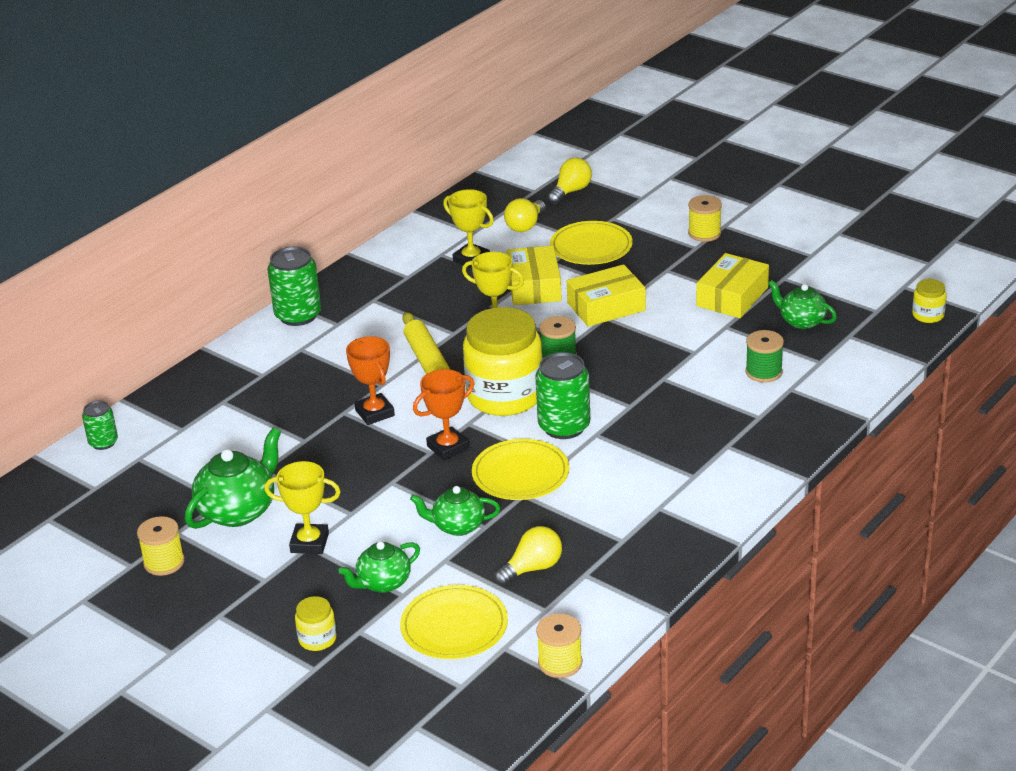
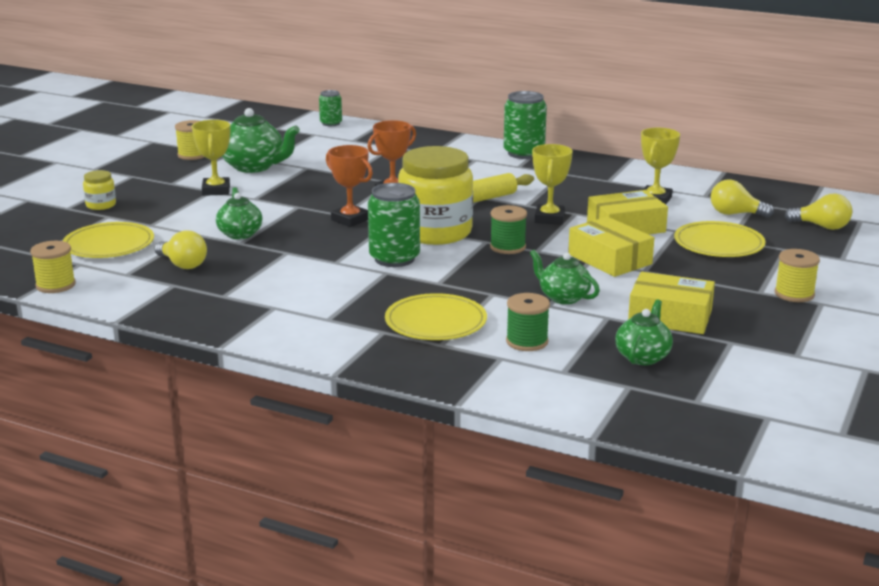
camera: 75 degrees right, 10 degrees down
green teapot [338,541,420,593] -> green teapot moved to [530,250,600,304]
yellow plate [472,439,569,500] -> yellow plate moved to [385,293,487,340]
yellow jar [912,279,947,323] -> none

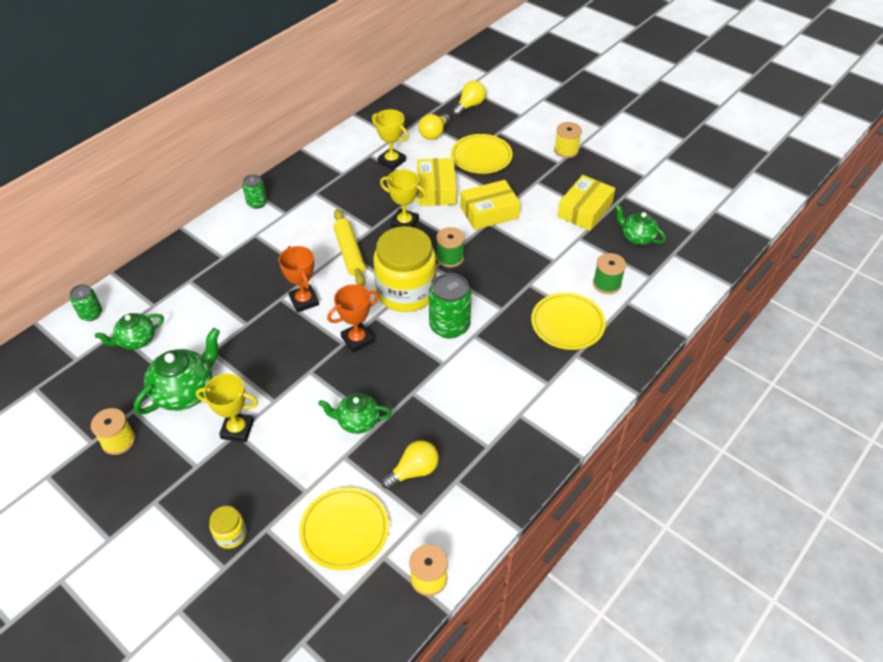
camera: 75 degrees left, 25 degrees up
green can [504,91,547,159] -> green can [242,174,267,209], size x0.58
green teapot [530,250,600,304] -> green teapot moved to [95,313,164,350]

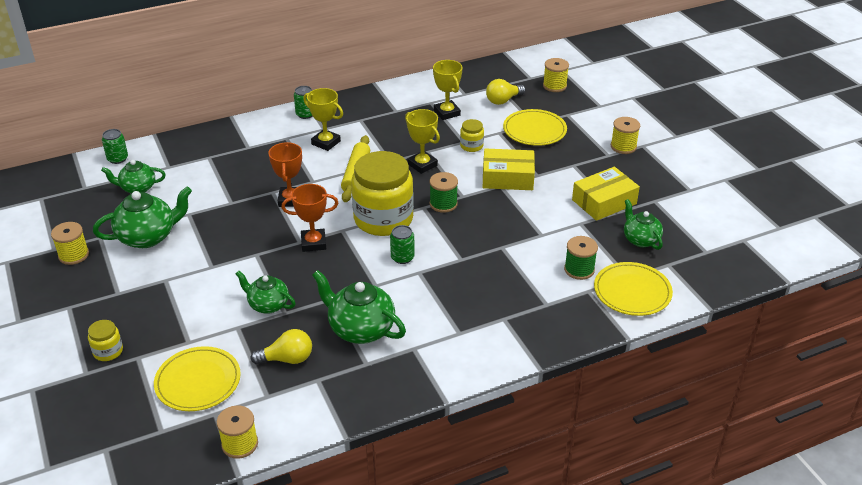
camera: 25 degrees right, 10 degrees down
yellow trophy [196,374,258,442] -> yellow trophy moved to [303,88,343,151]
yellow box [417,158,456,206] -> yellow jar [460,119,484,152]
green can [429,273,472,339] -> green can [390,225,415,264], size x0.58
yellow light bulb [453,81,486,116] -> yellow spool [543,58,569,92]
yellow plate [531,293,606,350] -> yellow plate moved to [594,262,673,316]
none -> green teapot [312,270,406,344]

